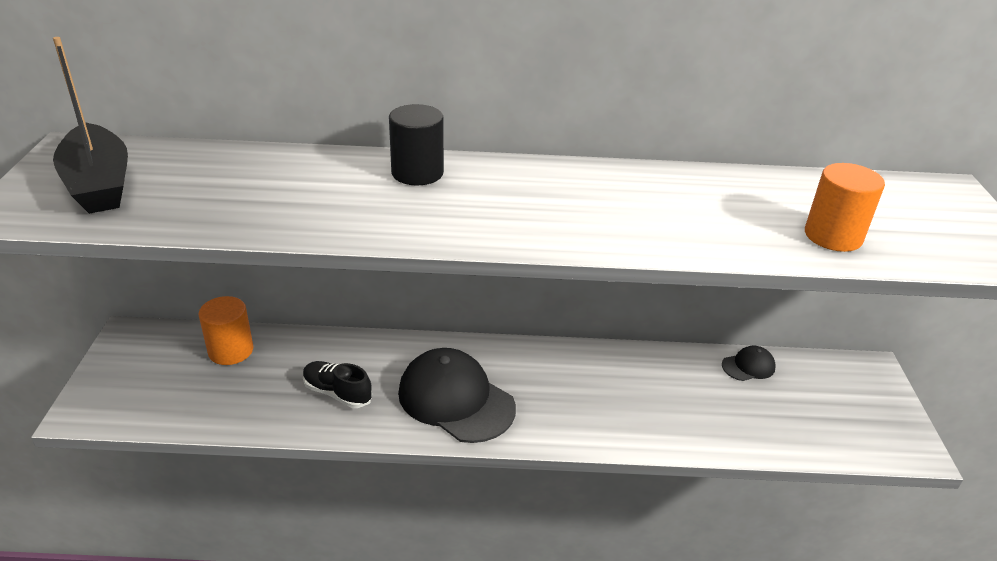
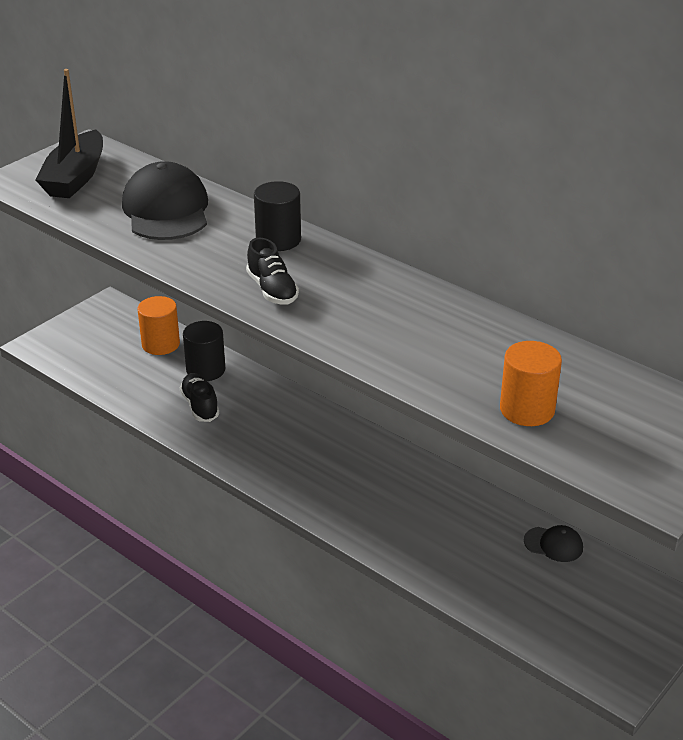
camera: 40 degrees right, 0 degrees up
black cap [398,348,516,443] -> black cap moved to [122,161,208,240]
none -> black cylinder [183,321,225,381]
none -> black shoe [246,237,299,305]

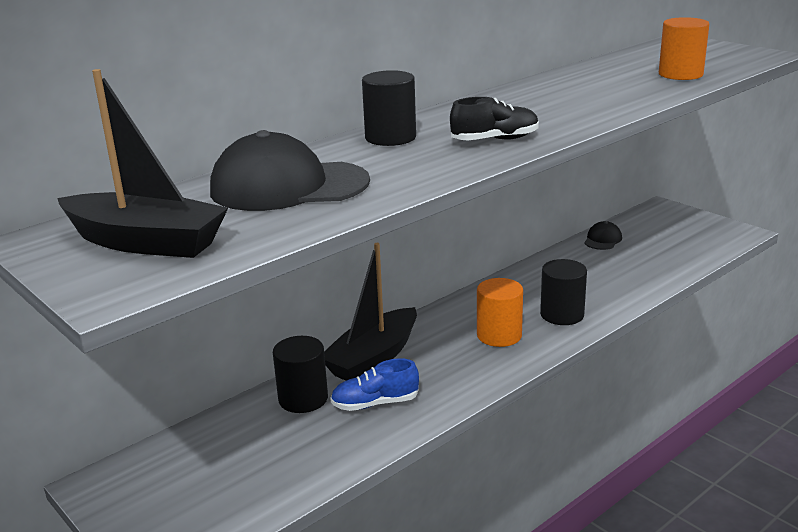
camera: 80 degrees left, 10 degrees down
orange cylinder [137,296,180,355] -> orange cylinder moved to [477,278,523,347]
black shoe [179,373,219,422] -> blue shoe [330,359,419,411]
none -> black boat [324,243,417,381]
none -> black cylinder [540,259,587,325]

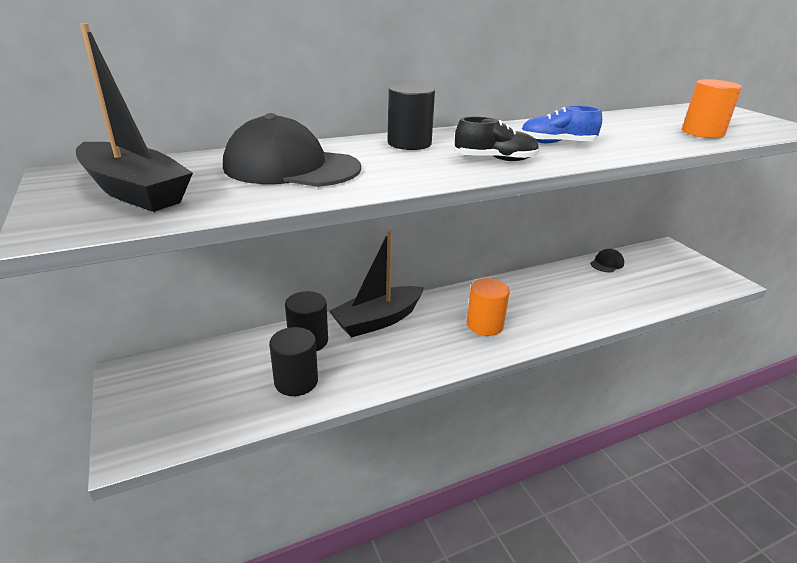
camera: 15 degrees right, 5 degrees up
blue shoe [330,359,419,411] -> blue shoe moved to [520,106,602,143]
black cylinder [540,259,587,325] -> black cylinder moved to [269,327,318,396]

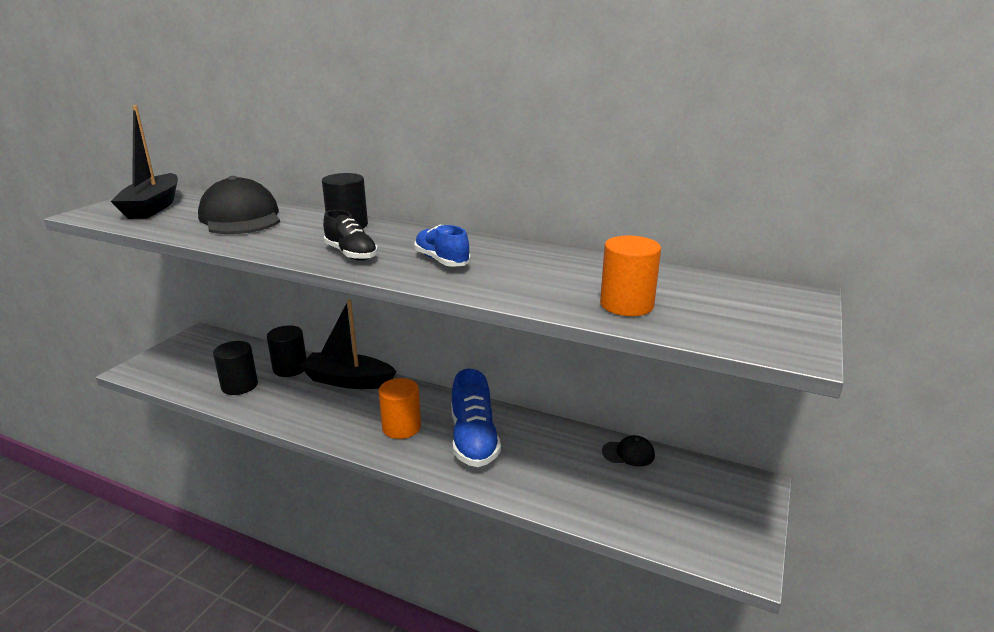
camera: 50 degrees right, 5 degrees down
none -> blue shoe [451,369,501,467]

